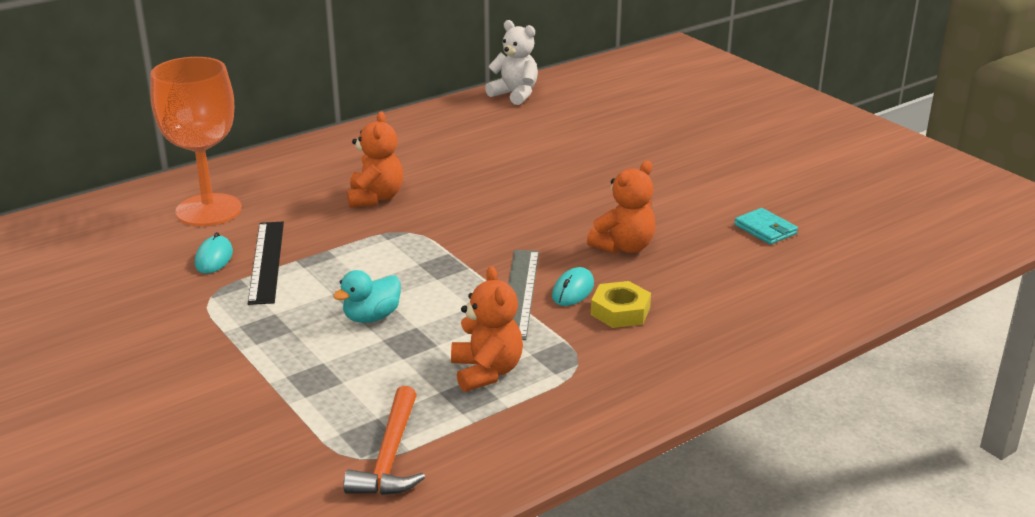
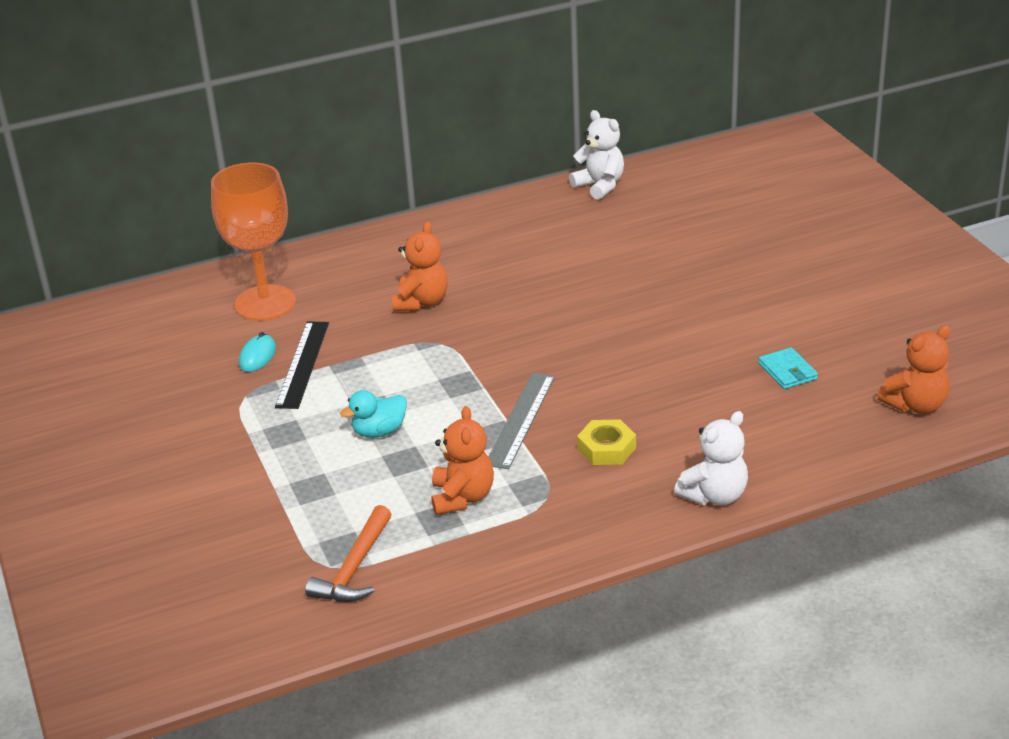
camera: 15 degrees right, 5 degrees up
turquoise mouse [552,267,594,306] -> none
orange teddy bear [587,161,655,254] -> orange teddy bear moved to [878,325,950,414]
none -> white teddy bear [674,411,748,505]

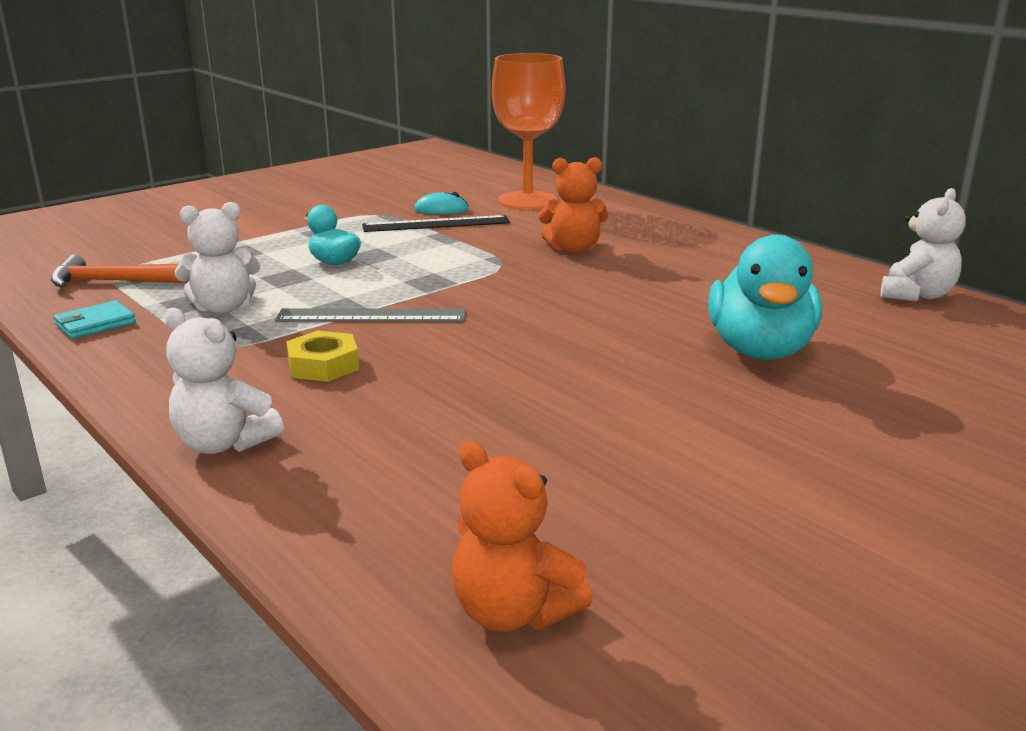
camera: 70 degrees right, 10 degrees down
orange teddy bear [431,406,494,515] -> white teddy bear [175,202,260,314]
turquoise wallet [758,347,818,389] -> turquoise wallet moved to [54,300,136,339]
none -> turquoise duck [708,235,822,360]

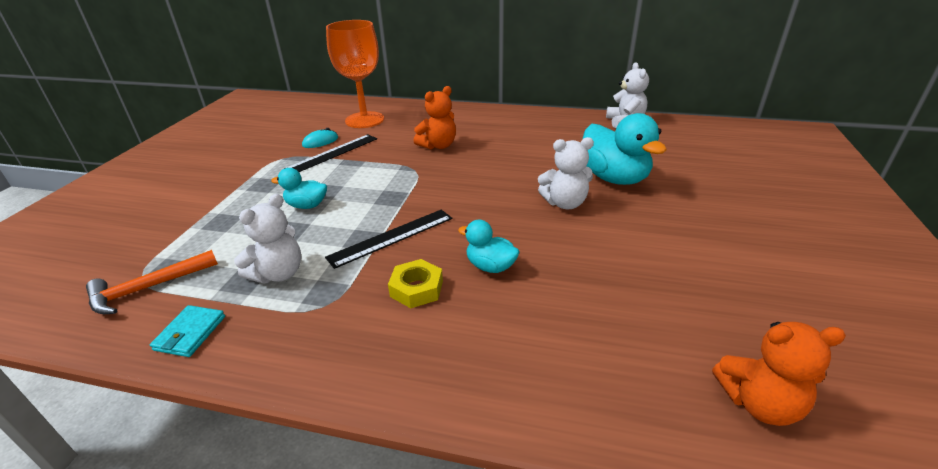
camera: 35 degrees left, 10 degrees up
white teddy bear [165,308,284,454] -> white teddy bear moved to [538,137,594,209]
grey ruler [275,308,466,322] -> black ruler [325,210,452,269]
none -> turquoise duck [458,220,520,273]

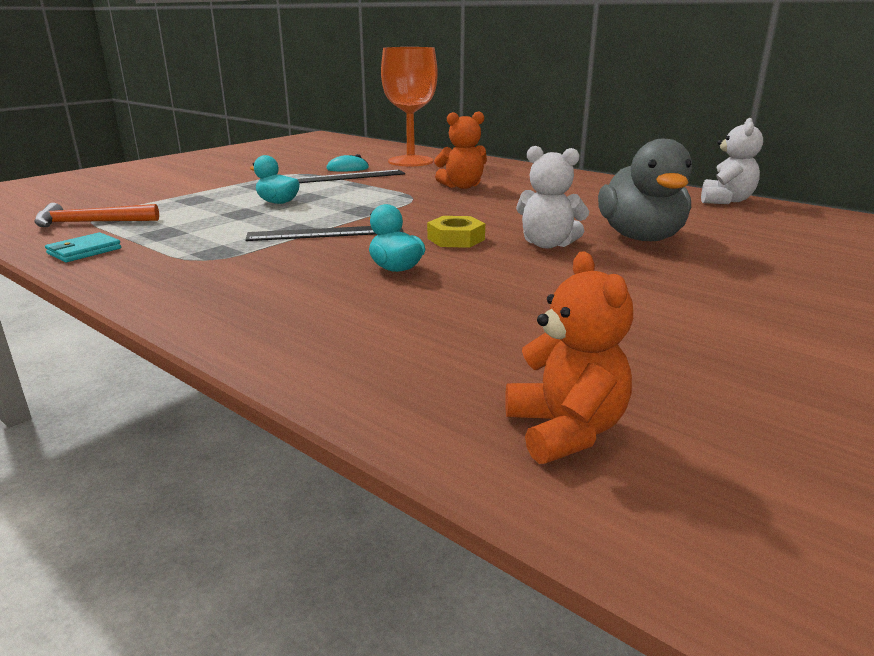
camera: 25 degrees right, 10 degrees down
white teddy bear [234,194,302,284] -> none
yellow nut [388,259,443,308] -> yellow nut moved to [427,216,485,248]
turquoise duck [582,113,667,185] -> grey duck [598,139,692,241]
orange teddy bear [712,322,846,426] -> orange teddy bear turned 135 degrees counterclockwise [505,252,633,464]

